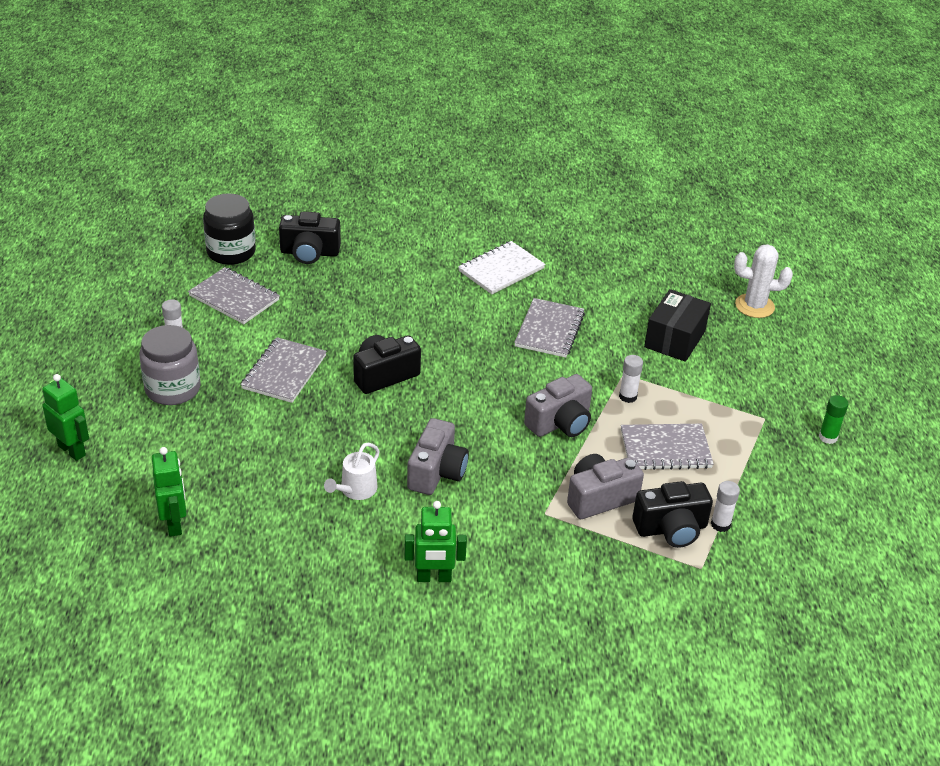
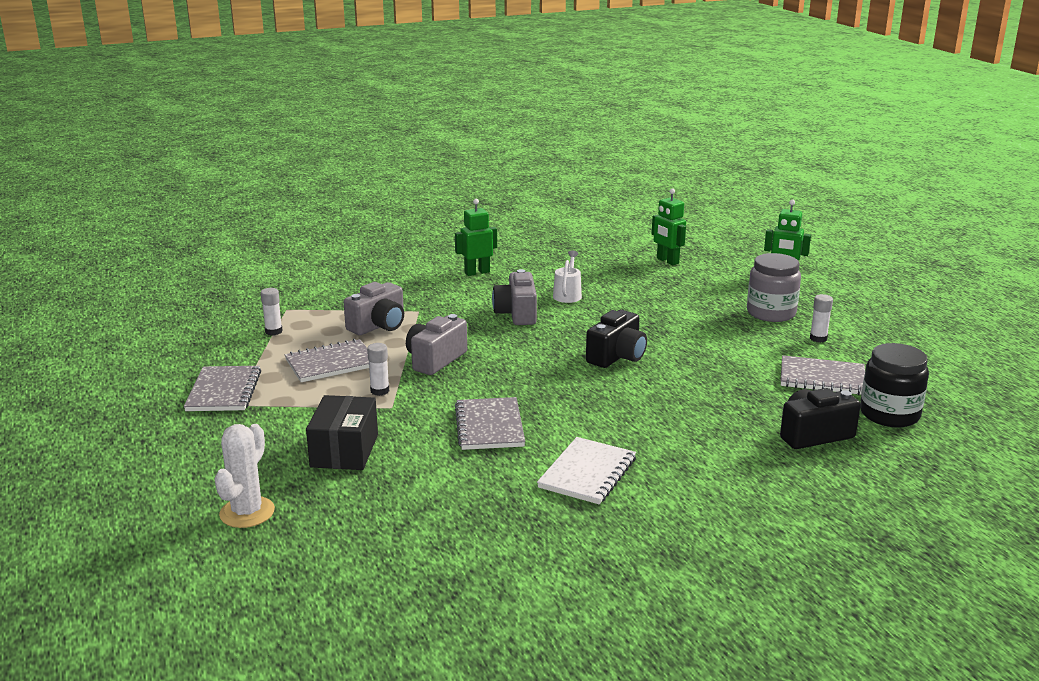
camera: 160 degrees right, 15 degrees down
grey notebook [241,337,327,403] -> grey notebook moved to [184,366,261,411]
black camera [632,481,713,548] -> none
white cactus [734,244,793,318] -> white cactus turned 60 degrees counterclockwise [214,424,275,528]
green glue stick [819,395,848,444] -> none

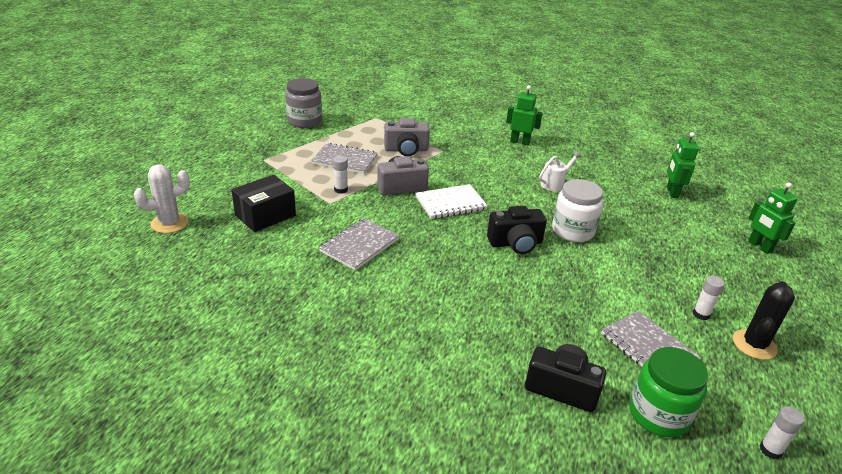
camera: 40 degrees right, 10 degrees up
grey notebook [184,366,261,411] -> none
white glue stick [261,288,283,335] -> white glue stick moved to [760,406,805,459]
grey camera [492,269,537,325] -> none
white notebook [537,437,636,504] -> white notebook moved to [415,184,488,219]
grey jar [747,253,801,322] -> grey jar moved to [285,78,322,128]
black jar [860,343,929,427] -> green jar [630,347,708,437]
none -> white jar [552,179,603,242]
none -> black cactus [733,281,795,360]

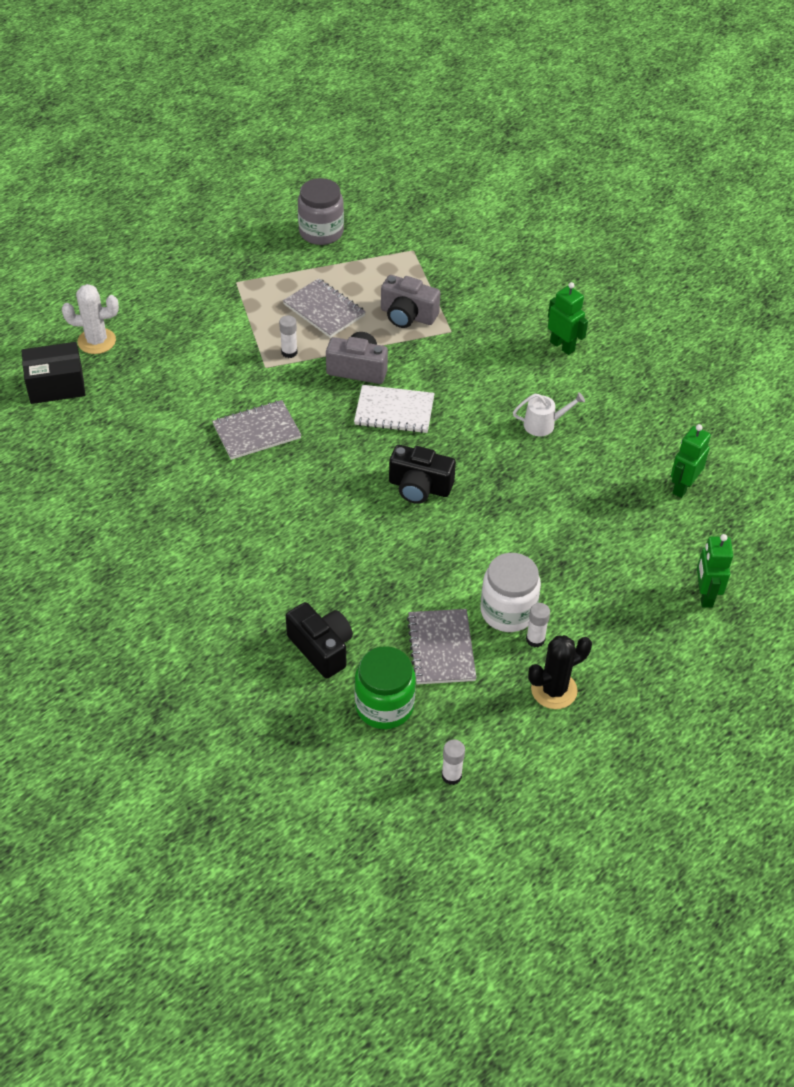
camera: 30 degrees right, 15 degrees up
black box [232,175,296,232] -> black box moved to [21,342,85,404]
white jar [552,179,603,242] -> white jar moved to [480,553,541,632]

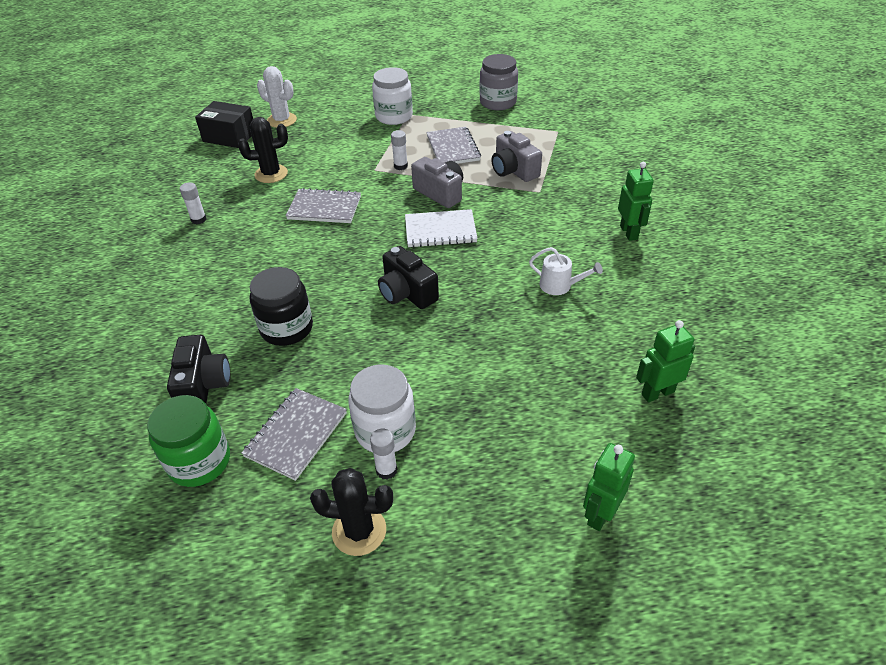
camera: 35 degrees right, 5 degrees down
white notebook [354,385,435,433] -> white notebook turned 45 degrees counterclockwise [405,209,478,248]
white glue stick [442,740,465,785] -> white glue stick moved to [180,182,206,224]
none -> black cactus [238,117,288,183]
none -> black jar [250,267,313,346]
none -> white jar [372,67,413,125]

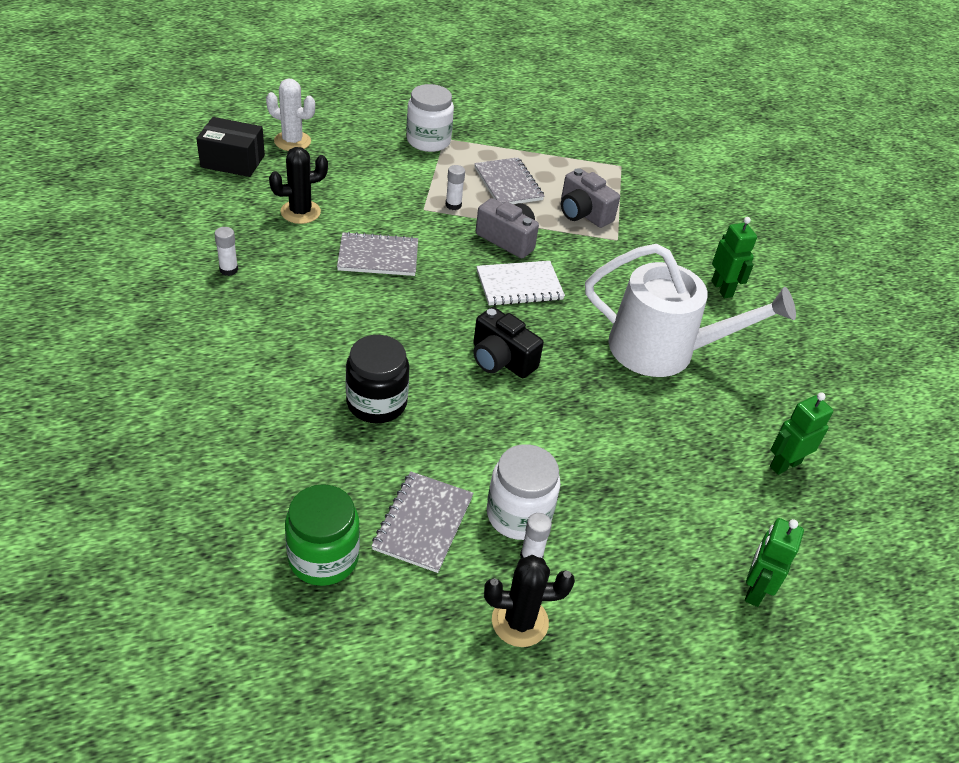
camera: 15 degrees left, 0 degrees up
black camera [167,335,230,403] -> none
grey jar [479,54,518,110] -> none
white watering can [529,247,603,295] -> white watering can [585,244,796,377], size x2.49

